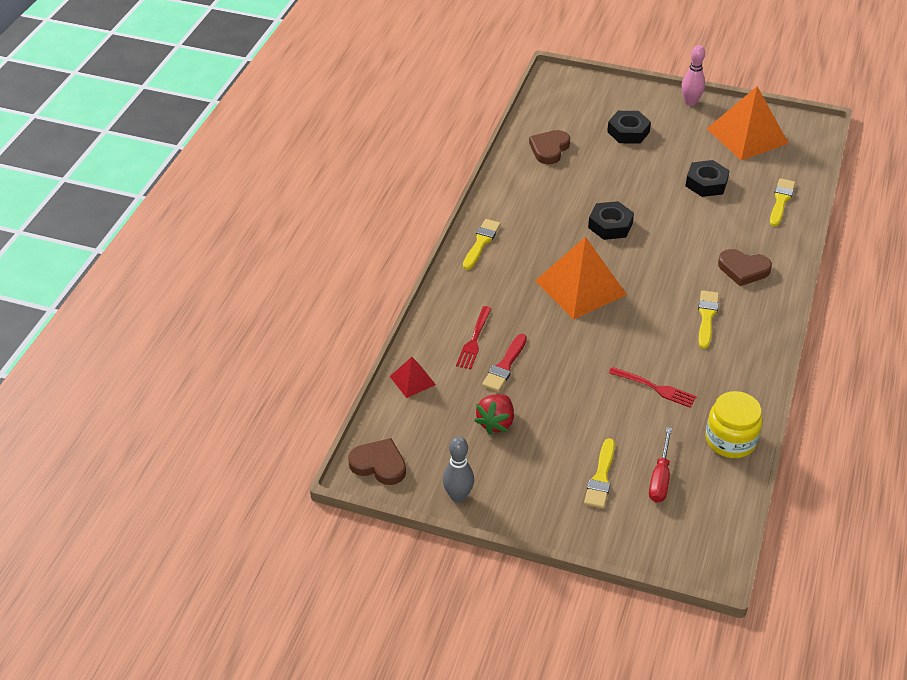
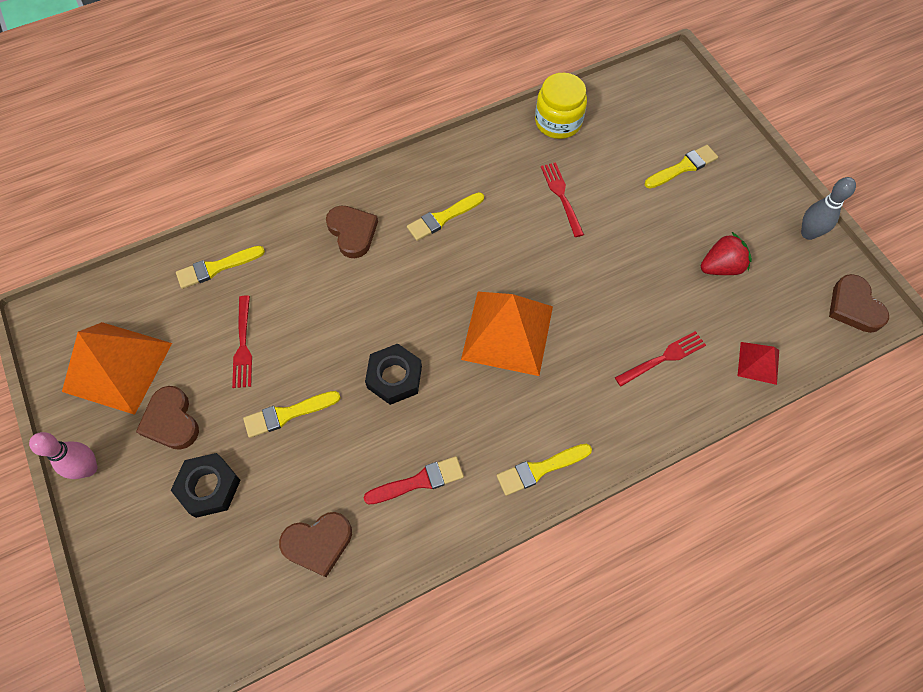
camera: 135 degrees left, 20 degrees up
red brush [482,334,527,392] -> red brush moved to [363,456,464,505]
red screwdriver [649,427,672,503] -> none
black nut [685,160,730,197] -> red fork [232,295,252,388]
none -> brown heart [136,386,199,450]
none -> yellow brush [243,391,341,438]

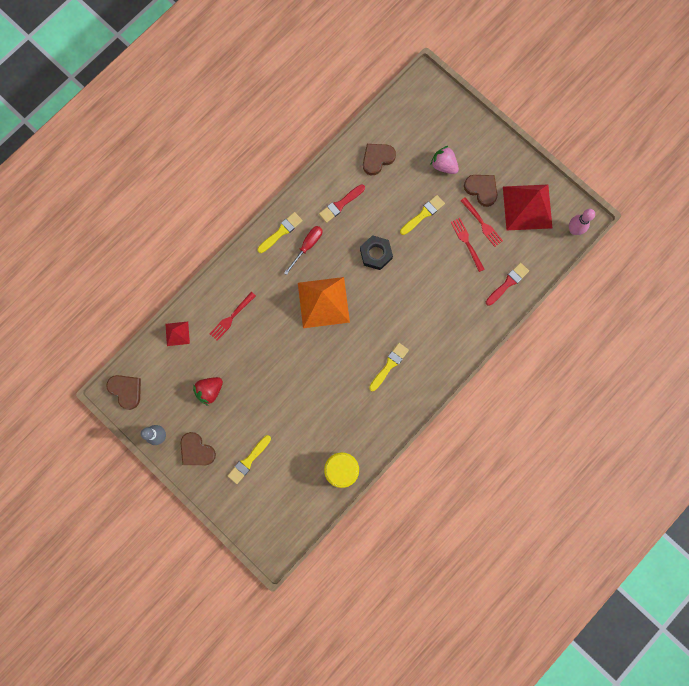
camera: 160 degrees right, 15 degrees up
pink bowling pin [29,432,97,479] -> pink bowling pin moved to [569,209,595,235]
orange pyramid [62,322,172,415] -> red pyramid [503,185,552,230]
black nut [171,453,241,518] -> pink strawberry [431,146,459,174]
yellow brush [176,246,265,289] -> red brush [486,263,529,306]
brown heart [326,206,378,258] -> brown heart moved to [181,432,216,465]
red fork [541,162,584,237] -> red fork moved to [461,197,503,247]
none -> red screwdriver [284,226,322,275]

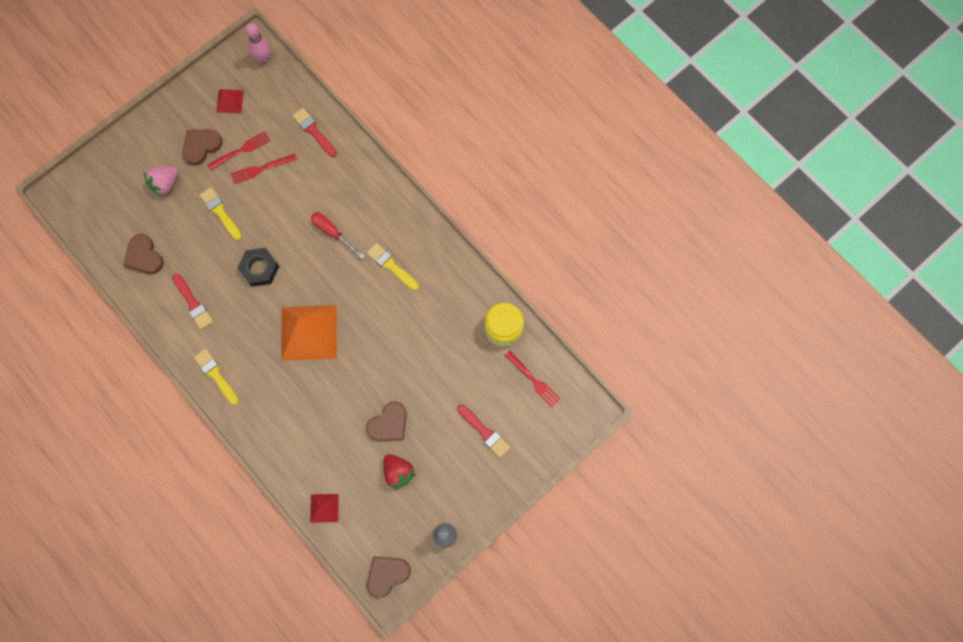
camera: 85 degrees left, 5 degrees down
brown heart [181,432,216,465] -> brown heart moved to [366,401,407,441]
red fork [210,292,256,341] -> red fork moved to [504,351,560,408]
yellow brush [227,435,271,484] -> red brush [457,405,510,458]
red screwdriver [284,226,322,275] -> red screwdriver moved to [311,212,365,259]
red pyramid [503,185,552,230] -> red pyramid [216,89,244,113], size x0.48

